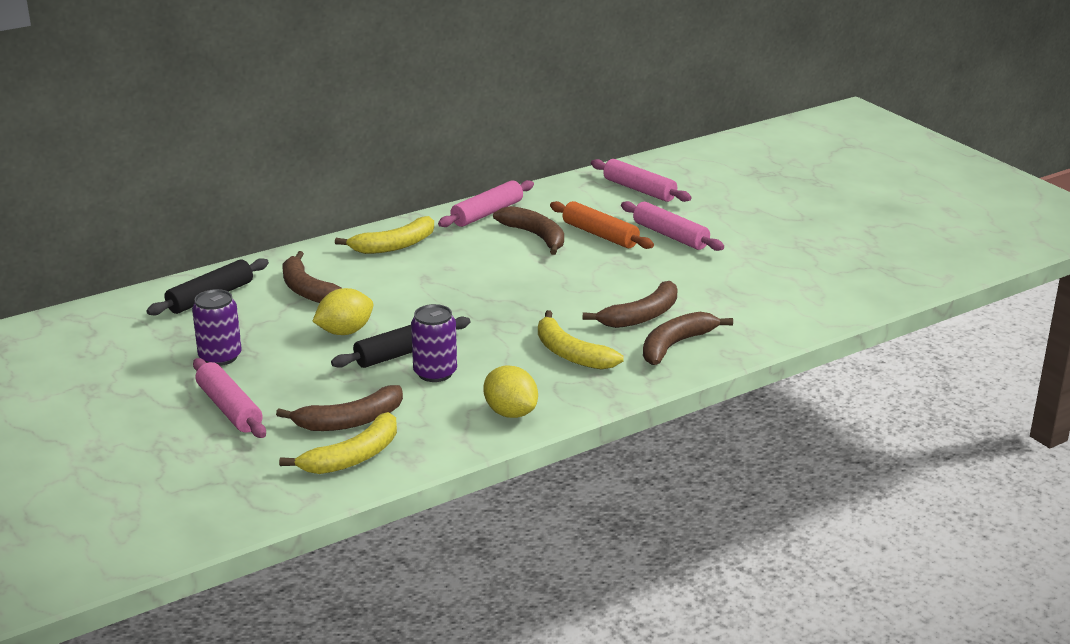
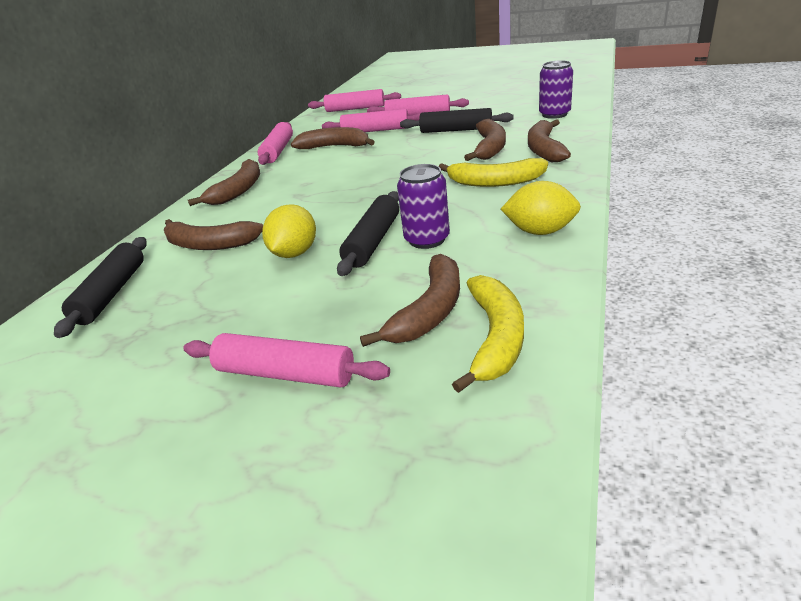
camera: 35 degrees left, 5 degrees up
purple can [192,289,242,366] -> purple can moved to [539,60,573,119]
yellow banana [335,216,434,254] -> brown banana [188,159,260,206]
orange rolling pin [550,201,654,249] -> pink rolling pin [322,109,422,132]
none -> black rolling pin [400,108,514,133]

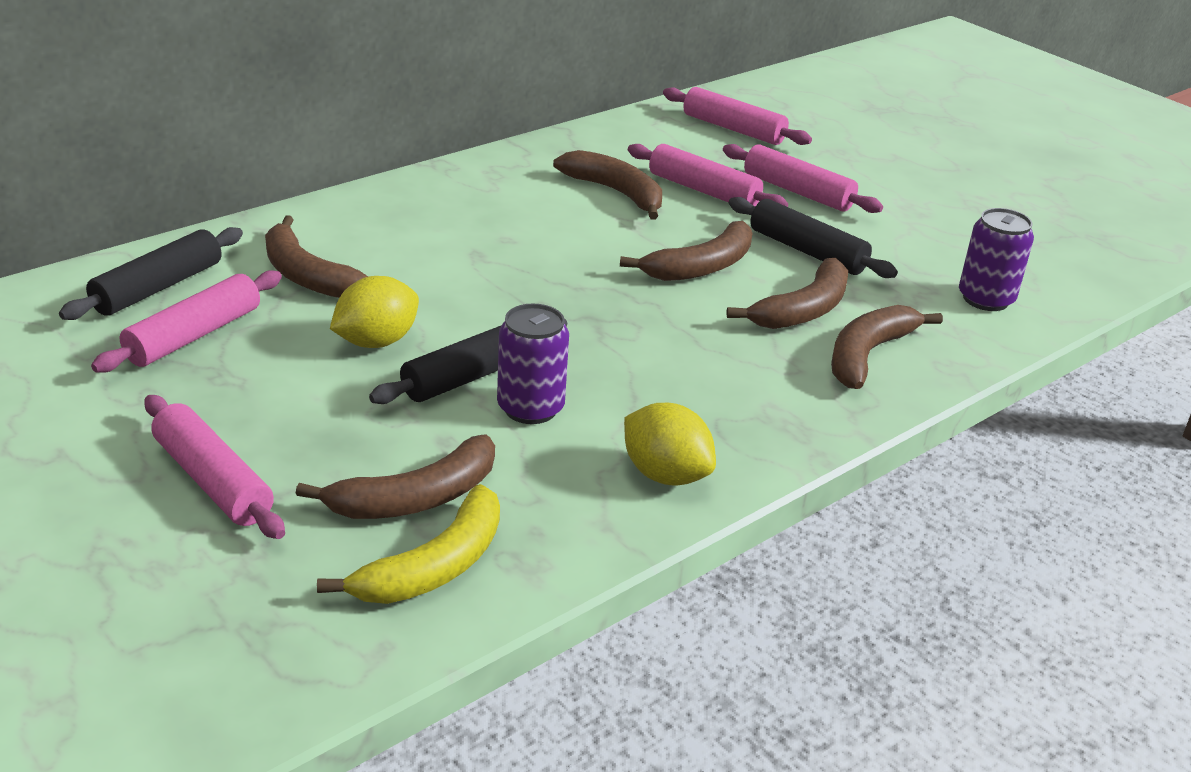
camera: 25 degrees right, 0 degrees up
brown banana [188,159,260,206] -> brown banana moved to [620,221,753,281]
pink rolling pin [258,122,293,165] -> pink rolling pin moved to [91,270,282,373]
yellow banana [439,158,548,187] -> none

